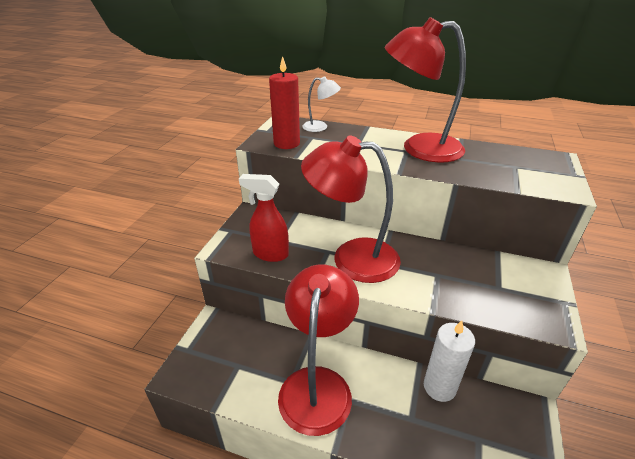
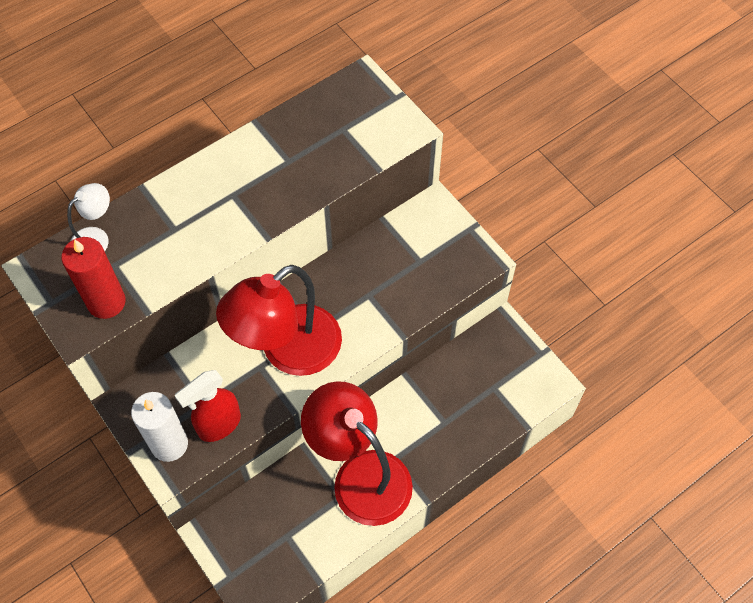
camera: 55 degrees left, 25 degrees up
red lamp [385,17,466,163] -> none
white candle [424,320,475,402] -> white candle moved to [131,392,188,462]

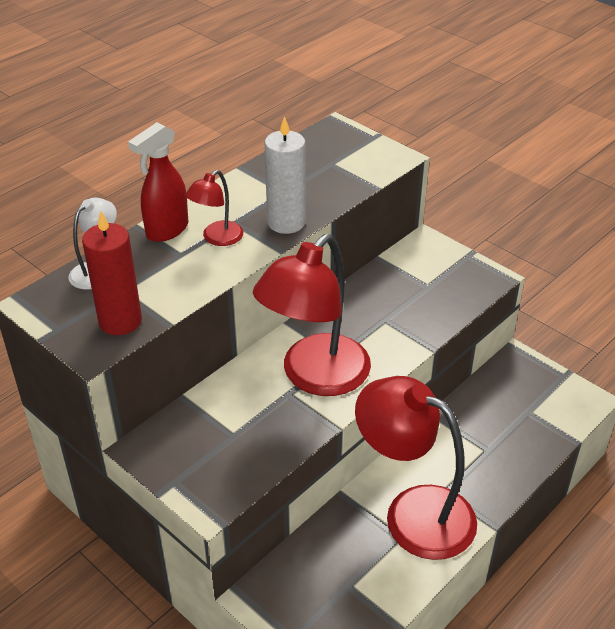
camera: 10 degrees left, 20 degrees down
white candle [131,392,188,462] -> white candle moved to [265,116,306,234]
red spray bottle [175,370,241,442] -> red spray bottle moved to [128,122,188,242]
none -> red lamp [185,170,243,246]

